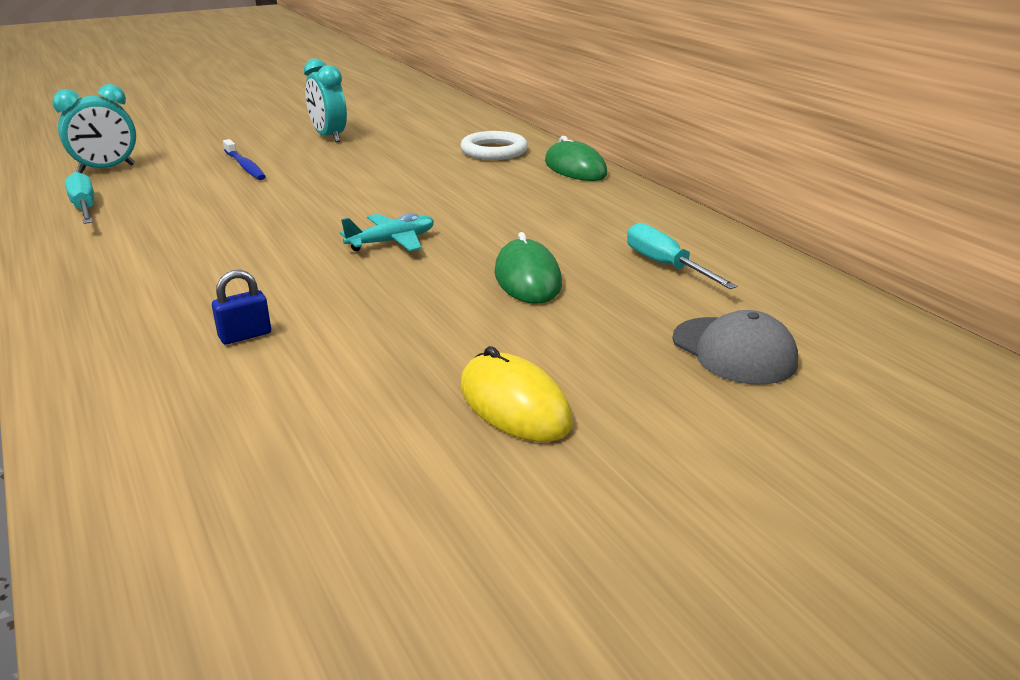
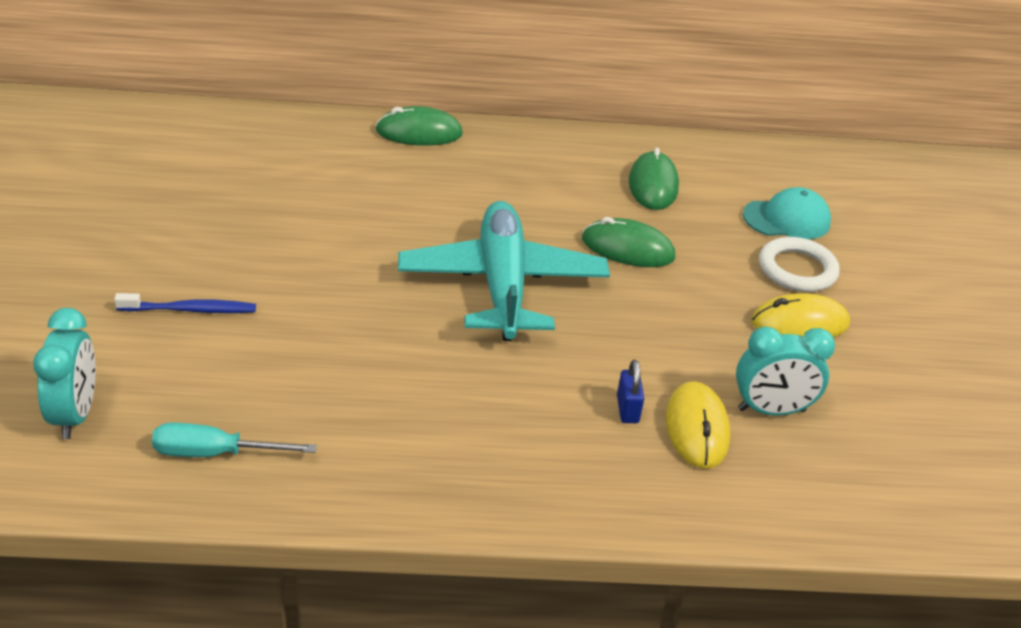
camera: 65 degrees left, 10 degrees up
turquoise clock [304,58,347,142] -> turquoise clock moved to [736,327,835,416]
turquoise plane [340,213,434,251] -> turquoise plane [398,201,610,341], size x2.19
white ring [460,131,528,160] -> white ring moved to [759,237,840,292]
turquoise screwdriver [627,223,738,289] -> green mouse [629,147,679,210]
grey cap [672,310,798,385] -> turquoise cap [743,187,831,239]
none -> yellow mouse [666,381,731,469]

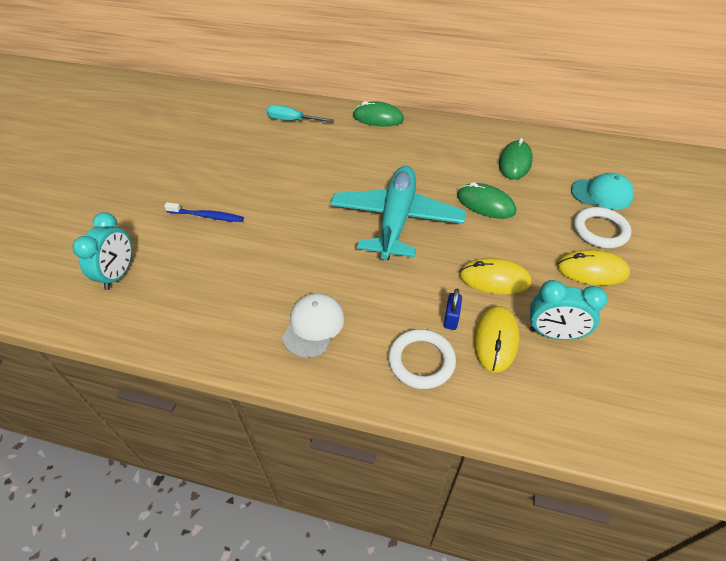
camera: 20 degrees right, 10 degrees up
turquoise screwdriver [152,423,317,457] -> turquoise screwdriver moved to [267,105,334,122]
none -> white cap [282,293,344,358]
none -> white ring [388,329,456,389]
none -> yellow mouse [459,258,531,294]

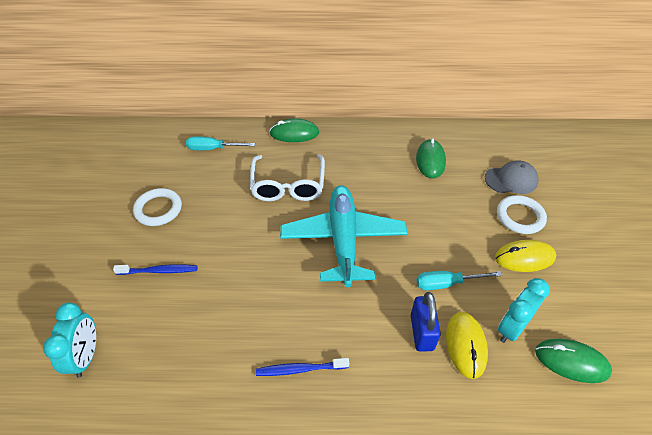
camera: 15 degrees left, 0 degrees up
white cap [282,293,344,358] -> blue toothbrush [256,358,349,376]
white ring [388,329,456,389] -> white ring moved to [133,188,182,226]
blue padlock [444,289,462,330] -> blue padlock [411,292,441,352], size x1.63
green mouse [457,182,516,219] -> green mouse moved to [535,339,612,383]
yellow mouse [459,258,531,294] -> turquoise screwdriver [416,271,502,290]
turquoise clock [530,280,607,340] -> turquoise clock turned 135 degrees clockwise [498,278,550,343]
turquoise cap [571,173,634,210] -> grey cap [485,160,538,194]
none -> white glasses [250,154,325,201]

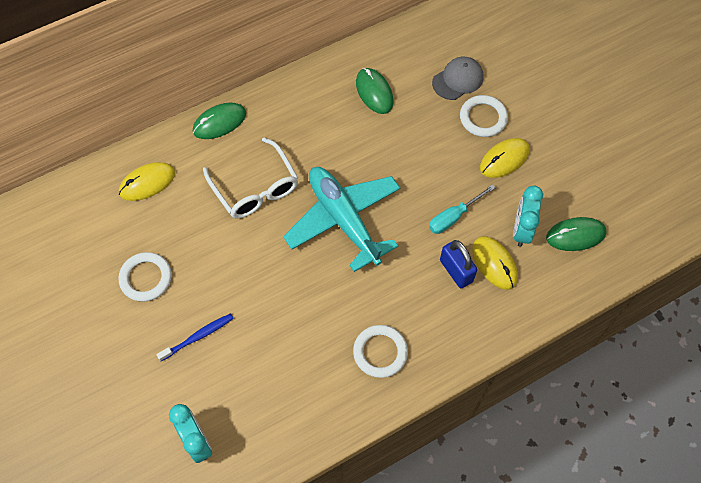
camera: 30 degrees left, 15 degrees up
turquoise screwdriver [186,136,255,150] -> yellow mouse [119,162,175,201]
blue toothbrush [256,358,349,376] -> white ring [353,325,408,378]

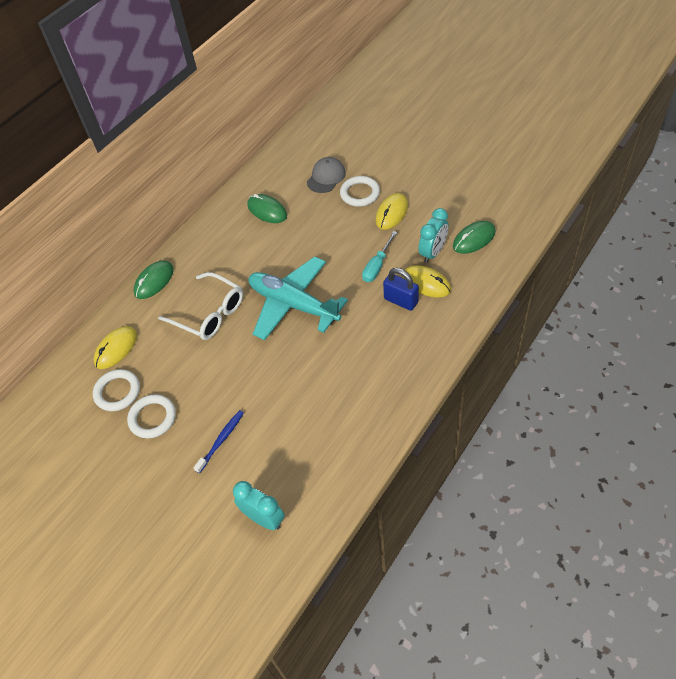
camera: 20 degrees left, 10 degrees down
white ring [353,325,408,378] -> white ring moved to [93,369,140,411]
turquoise clock [513,186,543,247] -> turquoise clock turned 135 degrees counterclockwise [418,208,449,263]

